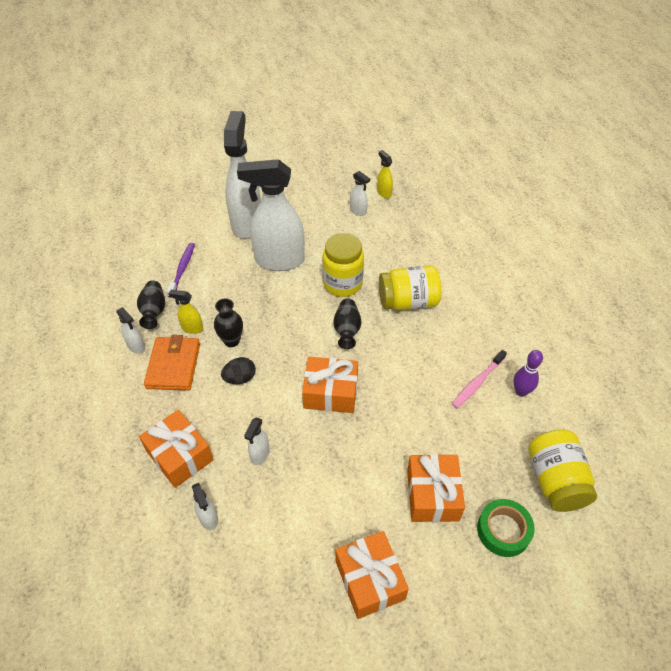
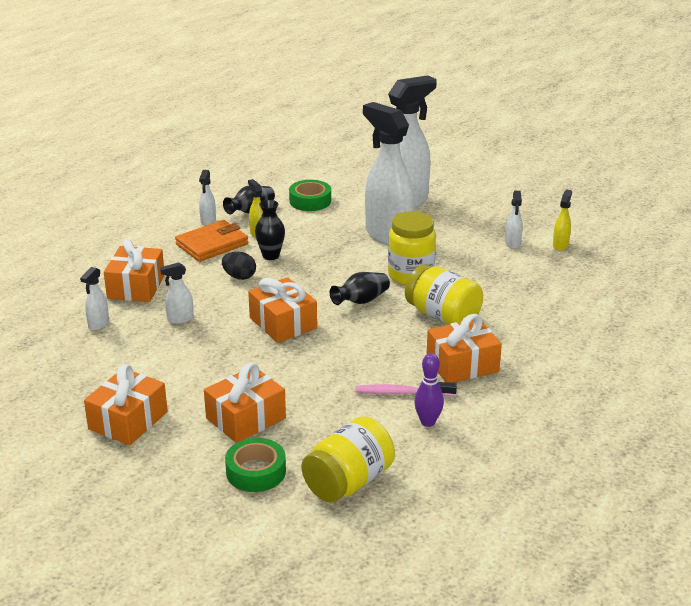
camera: 50 degrees right, 20 degrees down
purple toothbrush [166,243,195,298] -> green tape [289,180,331,211]
none -> orange gift [426,314,502,383]

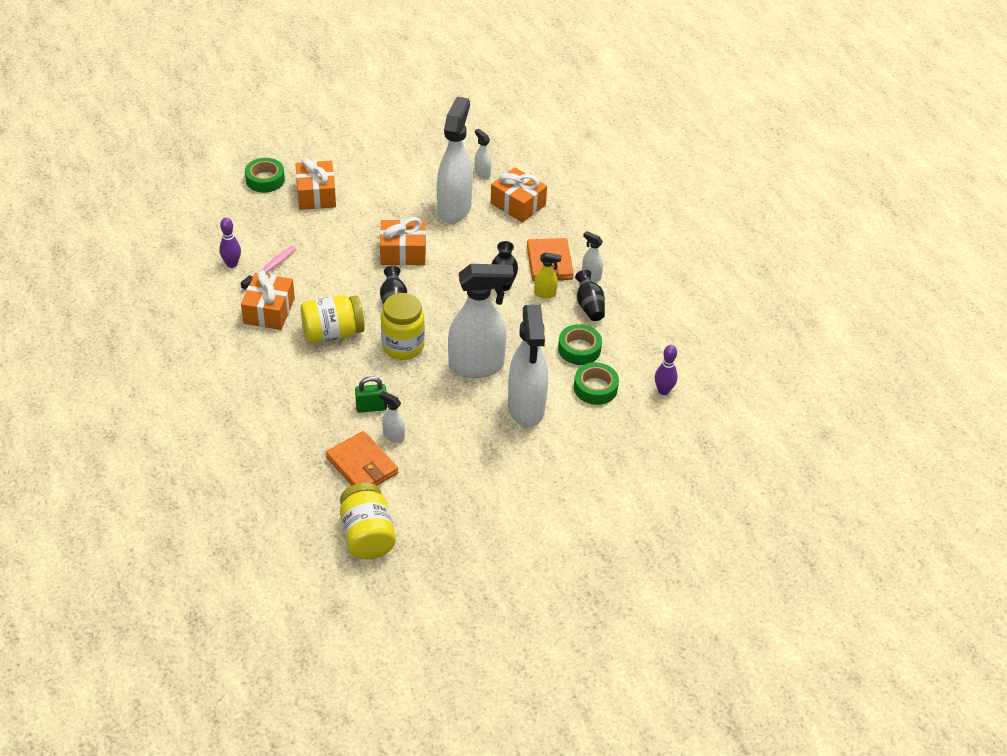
camera: 120 degrees right, 15 degrees up
orange gift [84,364,168,445] -> none
white spray bottle [160,262,194,324] -> white spray bottle [437,97,473,224], size x2.39
black egg [222,252,256,280] -> none
yellow jar [302,416,395,502] -> yellow jar moved to [340,483,396,559]
yellow spray bottle [553,189,572,251] -> orange wallet [326,431,398,486]
none -> green padlock [355,376,387,413]
none -> green tape [574,362,619,405]
none -> purple bowling pin [655,345,678,395]

